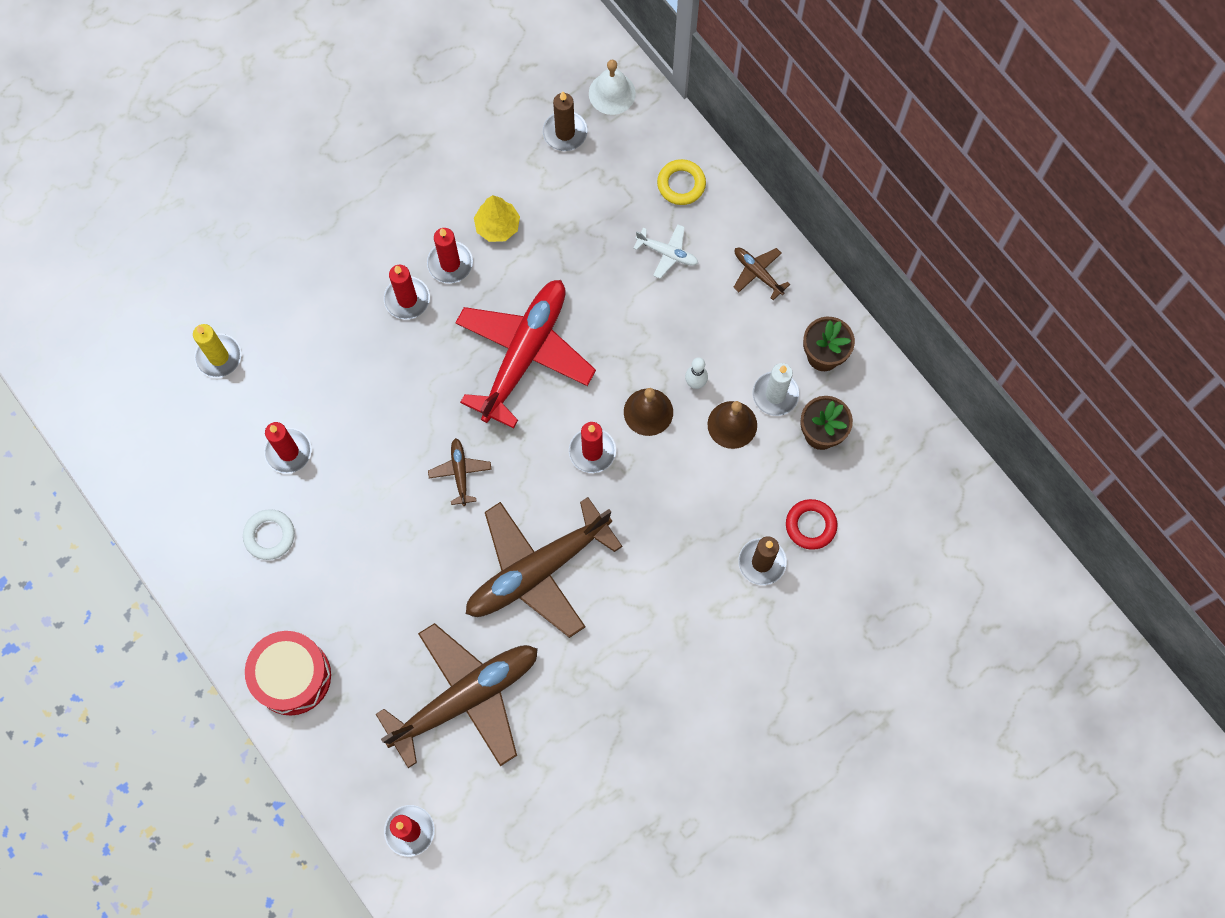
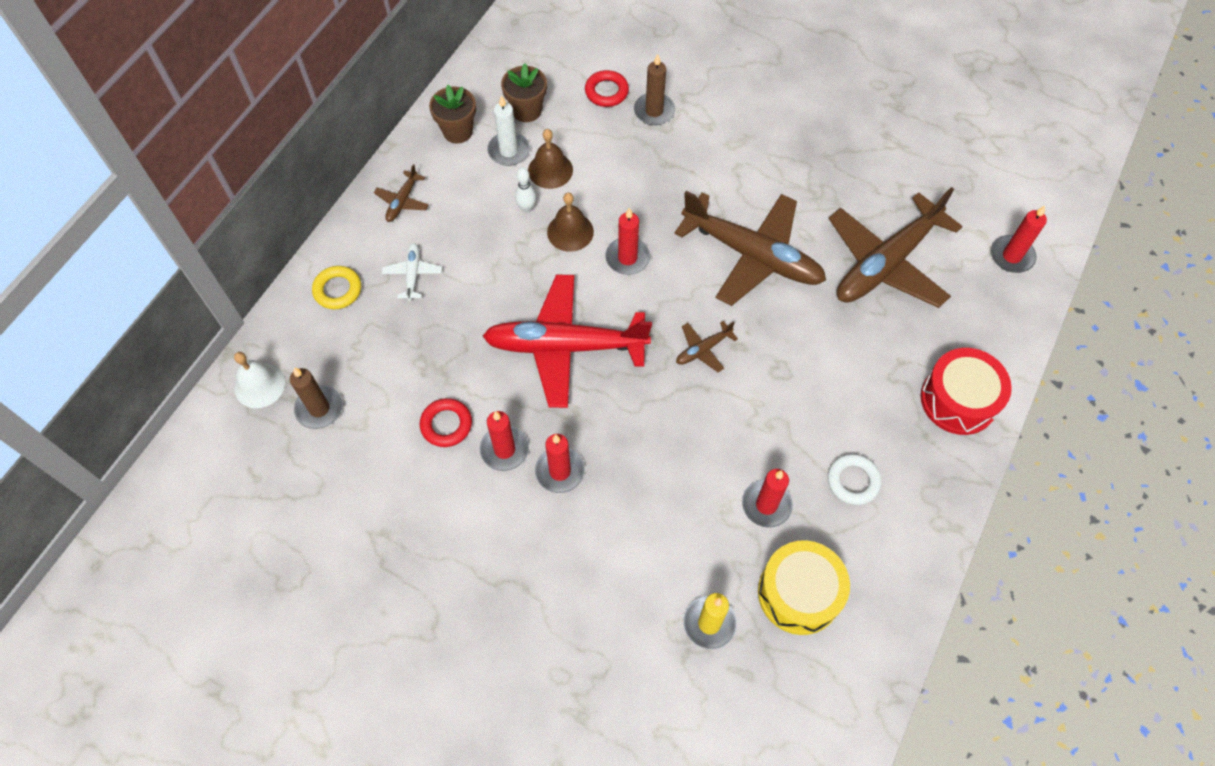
camera: 115 degrees left, 10 degrees down
brown plane [376,623,538,768] -> brown plane turned 75 degrees counterclockwise [829,187,963,308]
yellow tree [474,195,520,242] -> red ring [420,398,472,447]
none -> yellow drum [758,540,850,635]

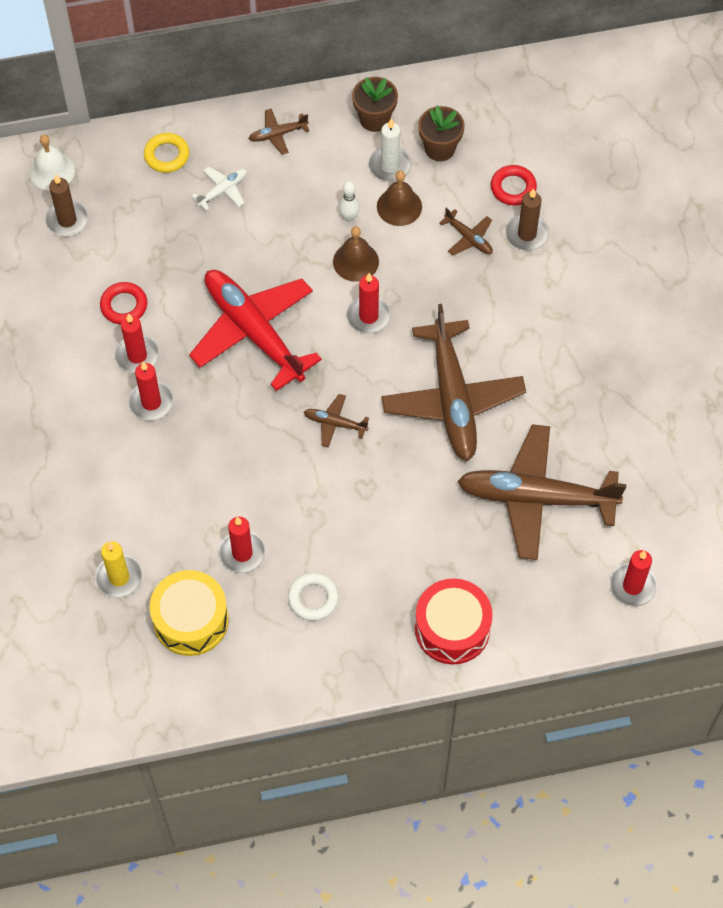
camera: 50 degrees right, 0 degrees up
none -> brown plane [439,208,493,255]

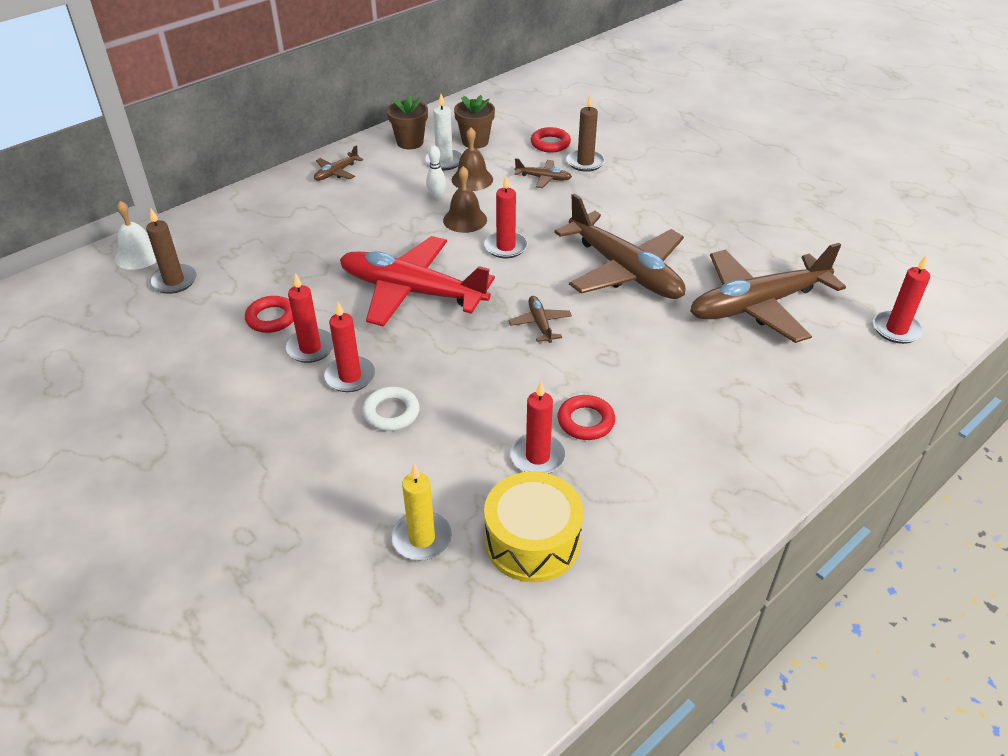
camera: 30 degrees left, 20 degrees down
yellow ring [144,133,189,173] -> none
white plane [192,167,247,211] -> none
white ring [288,573,339,621] -> white ring moved to [362,387,420,431]
brown plane [304,394,369,448] -> brown plane turned 90 degrees clockwise [508,296,572,343]
red drum [415,578,493,664] -> none
none -> red ring [558,395,615,440]

